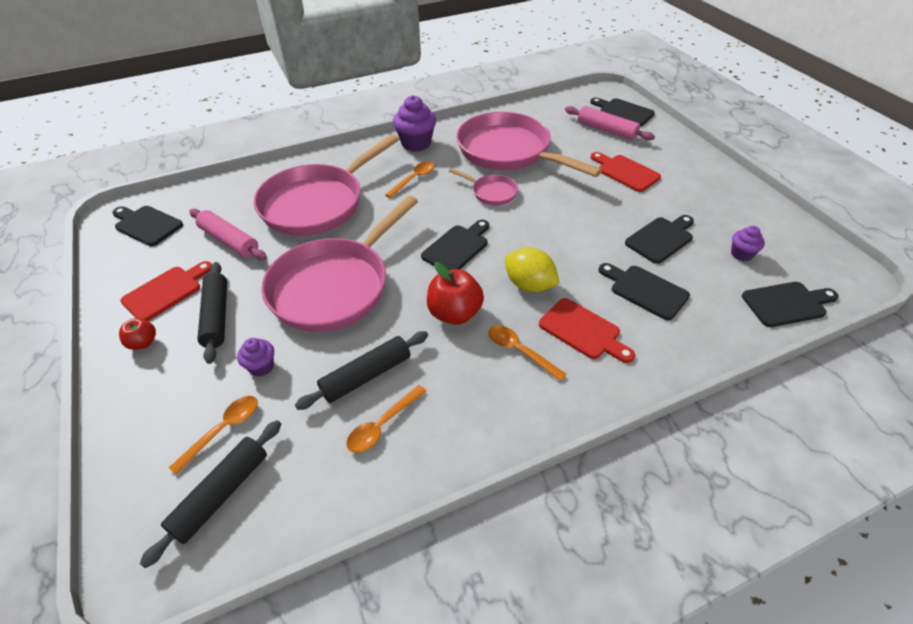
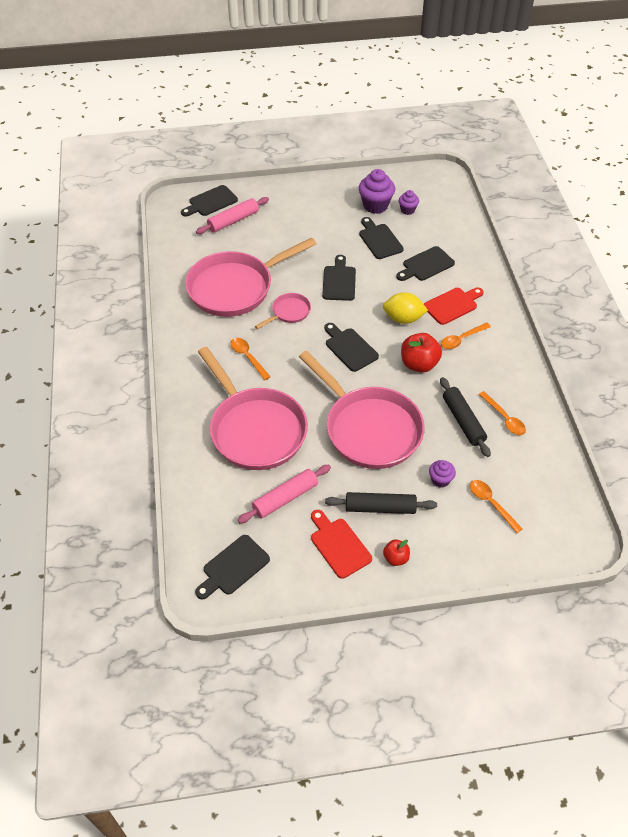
camera: 75 degrees left, 5 degrees up
black rolling pin [139,420,281,568] -> none
purple cupcake [393,95,436,152] -> purple cupcake moved to [359,169,395,214]
yellow lemon [505,247,560,292] -> yellow lemon turned 45 degrees clockwise [383,292,428,324]
red cutting board [590,152,661,192] -> none
black cutting board [742,282,839,327] -> black cutting board moved to [322,255,356,301]

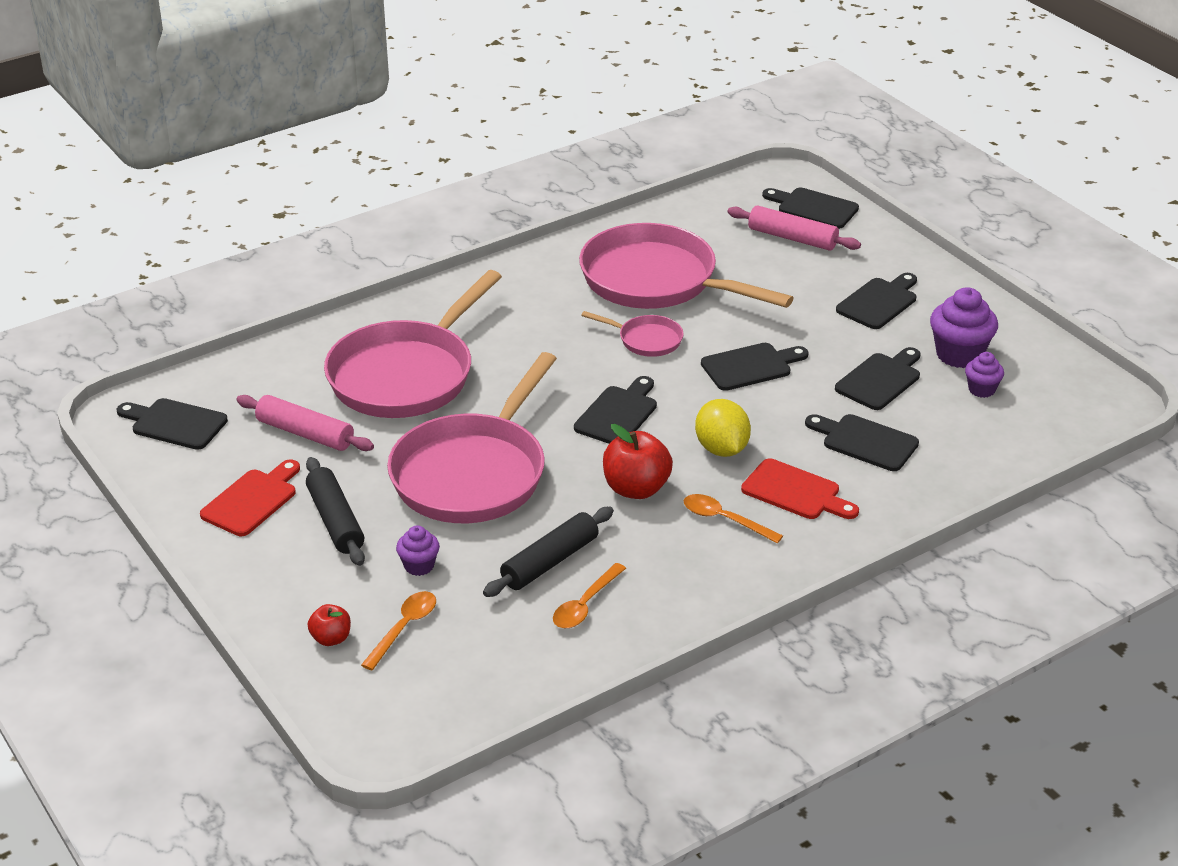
camera: 65 degrees right, 15 degrees down
orange spoon [231,338,271,380] -> none
red apple [383,539,410,566] -> red apple moved to [308,604,351,646]
none -> black cutting board [836,273,917,329]

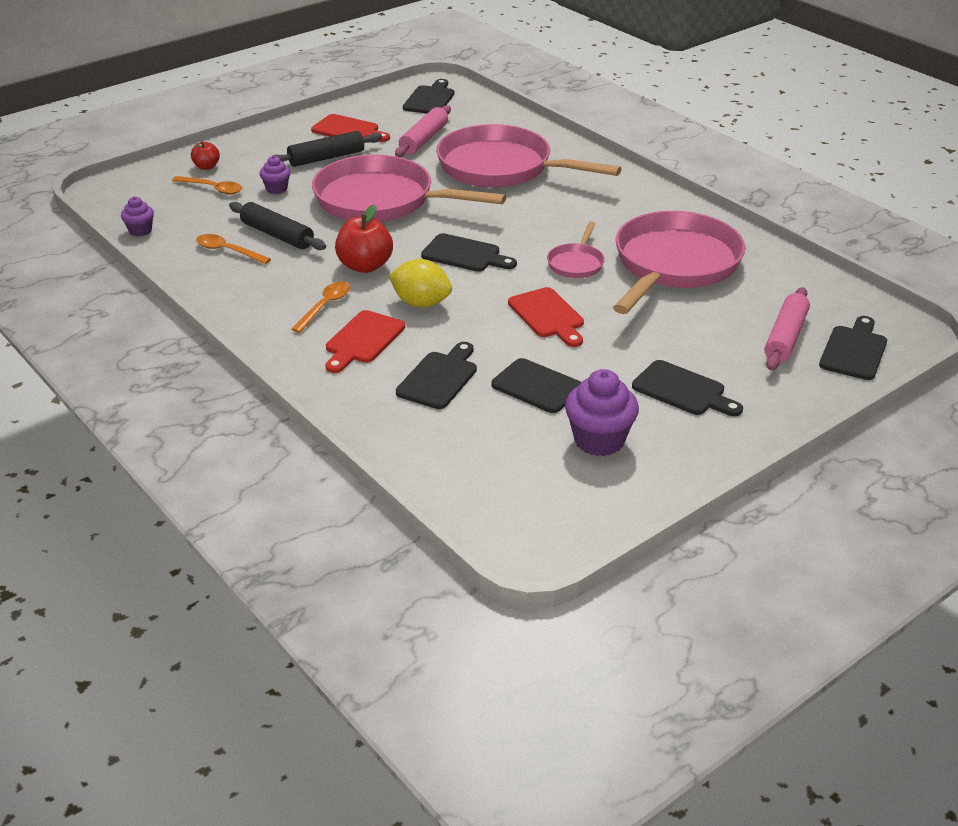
camera: 85 degrees right, 0 degrees up
yellow lemon [695,399,751,457] -> yellow lemon turned 45 degrees clockwise [389,259,452,308]
black cutting board [701,343,809,391] -> red cutting board [508,287,584,347]
purple cupcake [965,352,1004,398] -> purple cupcake moved to [121,196,154,236]

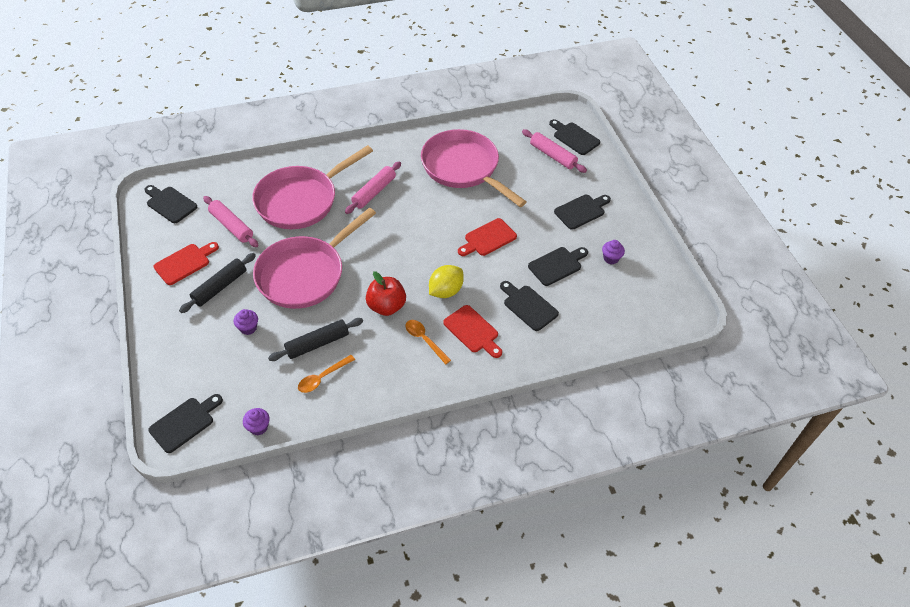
camera: 70 degrees left, 15 degrees up
orange spoon [172,176,242,195] -> none
red apple [191,142,220,170] -> none
black rolling pin [272,131,382,167] -> black rolling pin turned 45 degrees clockwise [179,253,256,313]
black cutting board [421,233,517,272] -> black cutting board moved to [148,394,223,453]
red cutting board [508,287,584,347] -> red cutting board turned 150 degrees clockwise [458,218,517,256]
pink pan [547,221,605,278] -> none
purple cupcake [565,369,639,456] -> purple cupcake [602,240,625,264], size x0.56
none -> pink rolling pin [345,161,401,214]

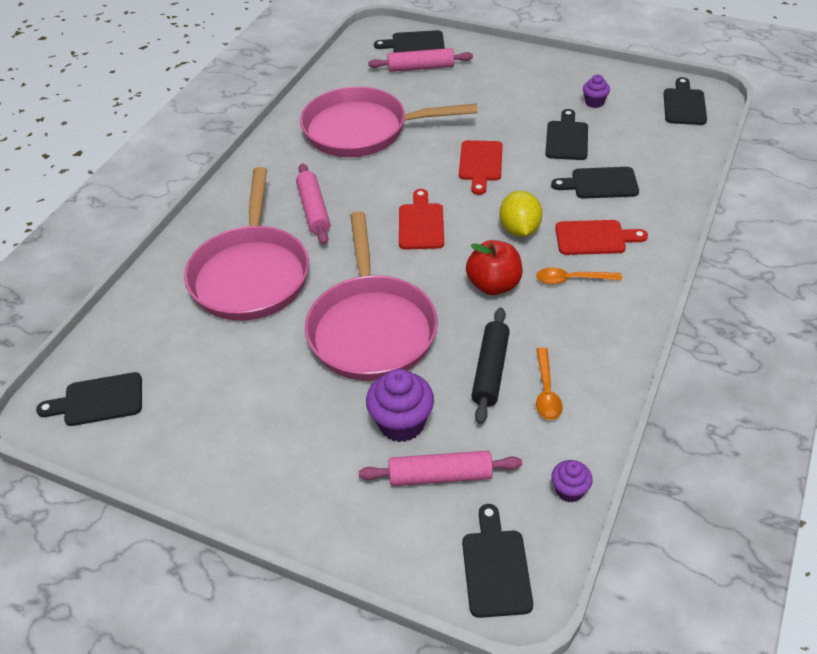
camera: 45 degrees left, 5 degrees down
red cutting board [153,242,219,285] -> red cutting board moved to [399,189,444,250]
black rolling pin [179,253,256,313] -> none
pink rolling pin [203,196,259,247] -> pink rolling pin moved to [359,451,522,486]
purple cupcake [234,309,258,335] -> purple cupcake [366,369,434,442], size x1.78
black cutting board [554,195,611,230] -> black cutting board moved to [664,77,707,125]

